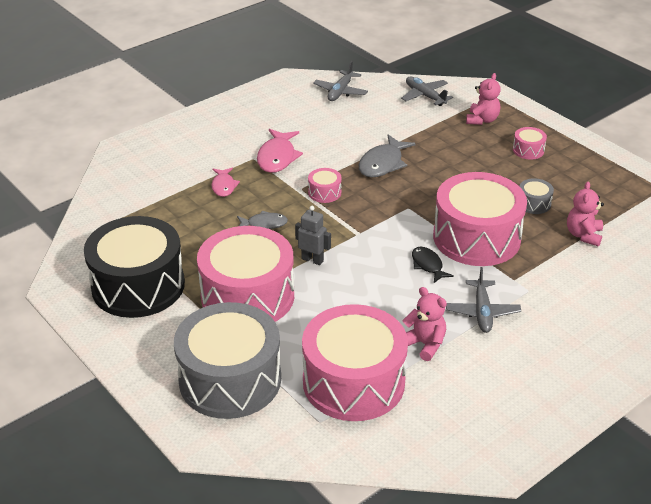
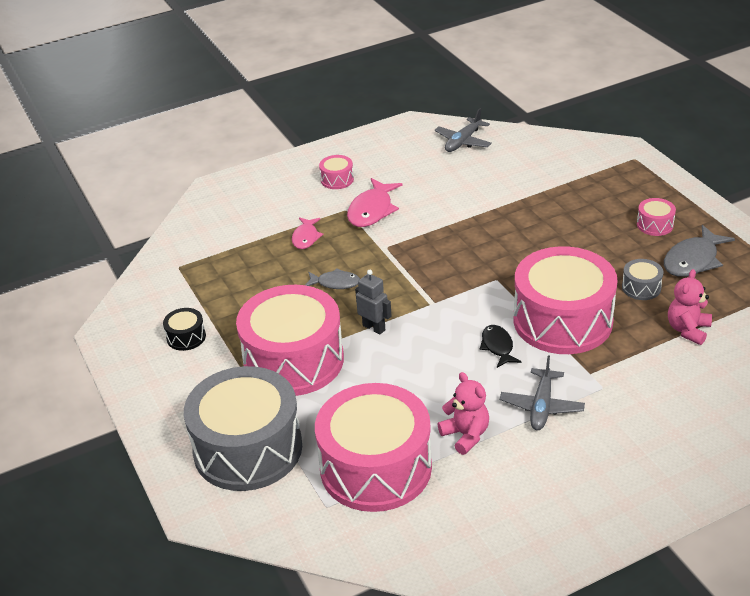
camera: 15 degrees right, 0 degrees up
black drum [84,216,185,318] -> black drum [163,308,206,351], size x0.40
pink drum [308,168,342,203] -> pink drum moved to [319,155,354,189]
grey fish [359,134,416,177] -> grey fish moved to [664,225,735,277]
grey plane [401,77,453,106] -> none
pink teddy bear [466,73,501,125] -> none

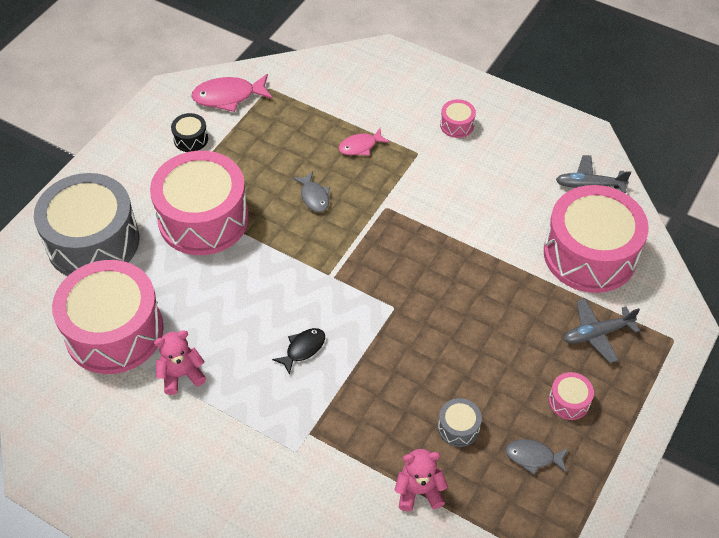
camera: 55 degrees right, 15 degrees up
pink fish [347,178,403,227] -> pink fish moved to [191,74,273,112]
grey robot [355,270,392,334] -> none
pink teddy bear [437,372,489,455] -> pink teddy bear turned 135 degrees counterclockwise [154,330,206,395]
grey plane [500,356,585,430] -> grey plane moved to [564,298,640,363]
pink drum [514,246,618,354] -> pink drum moved to [544,185,649,293]
grey fish [664,225,735,277] -> grey fish [505,439,569,475], size x0.62

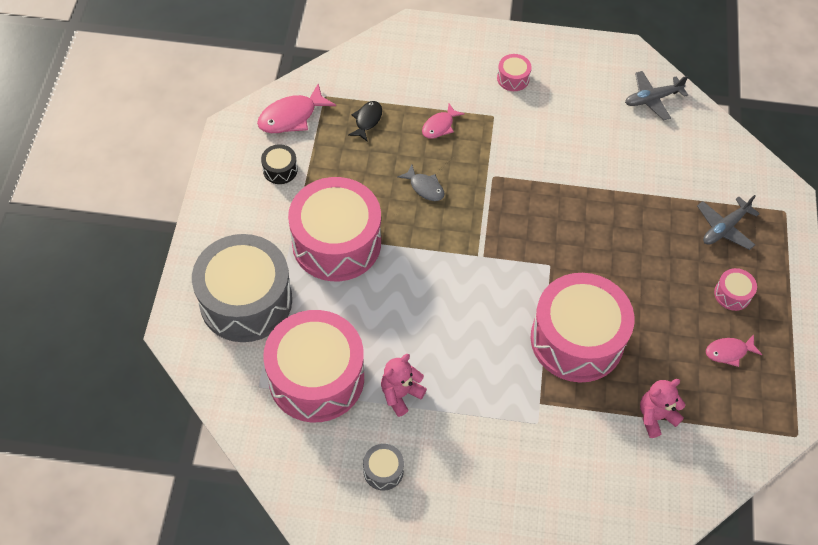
camera: 25 degrees left, 5 degrees up
black fish [272,328,325,375] -> black fish moved to [348,101,382,142]
grey drum [438,398,482,447] -> grey drum moved to [363,444,404,491]
grey fish [505,439,569,475] -> pink fish [706,334,762,367]
pink drum [544,185,649,293] -> pink drum moved to [530,273,634,382]

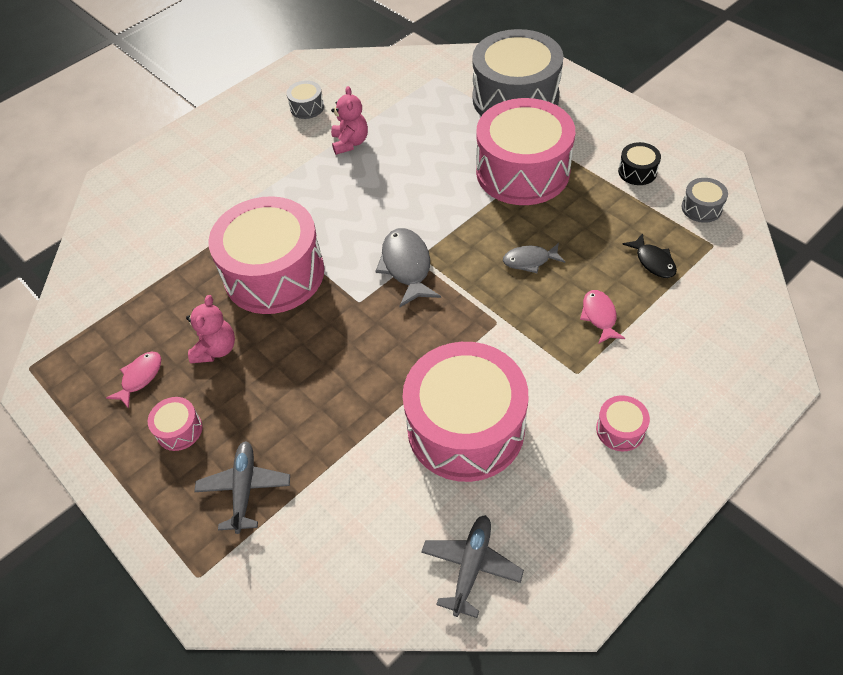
camera: 135 degrees right, 5 degrees down
pink fish [257,84,336,133] -> grey drum [682,178,728,223]
pink drum [263,310,364,422] -> pink drum moved to [403,342,528,482]
pink teddy bear [640,379,685,438] -> pink teddy bear moved to [186,295,235,363]
none -> grey fish [375,228,441,307]

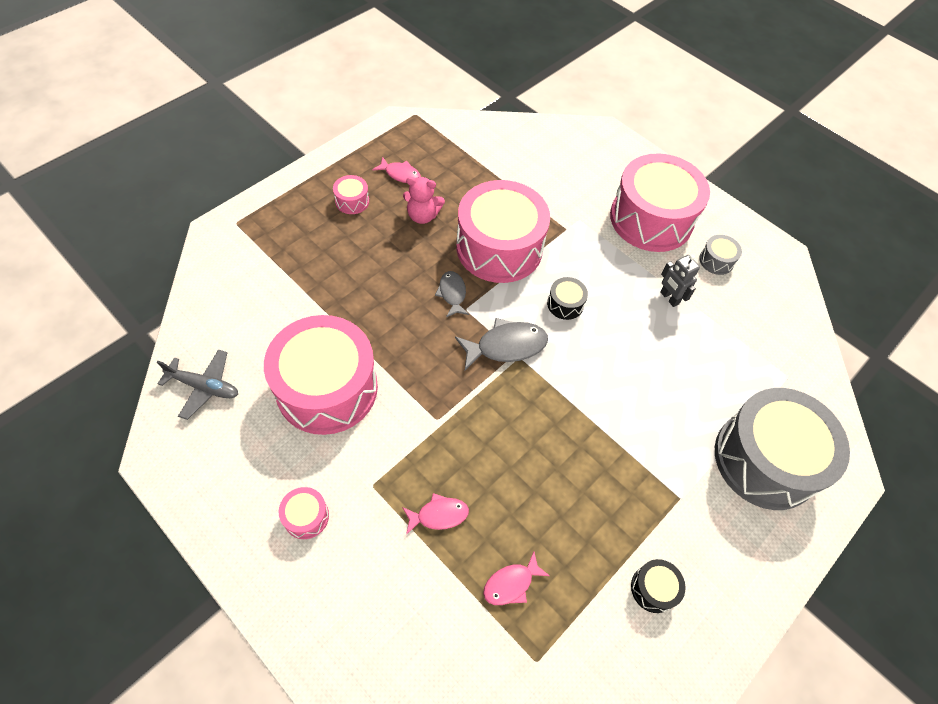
camera: 80 degrees right, 5 degrees up
grey plane [194,441,290,534] -> none
pink teddy bear [331,86,368,155] -> grey robot [660,255,700,307]
pink drum [476,98,575,205] -> pink drum moved to [610,153,710,252]
grey fish [503,243,565,273] -> grey fish moved to [435,271,469,317]
black fish [622,233,677,278] -> pink fish [483,552,550,605]
grey drum [682,178,728,223] -> none
none -> black drum [547,277,588,320]

